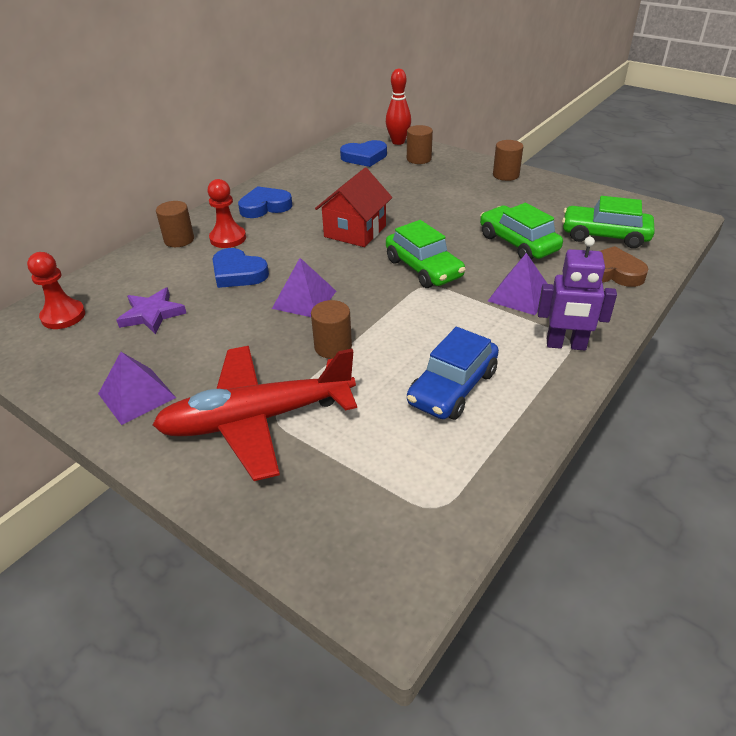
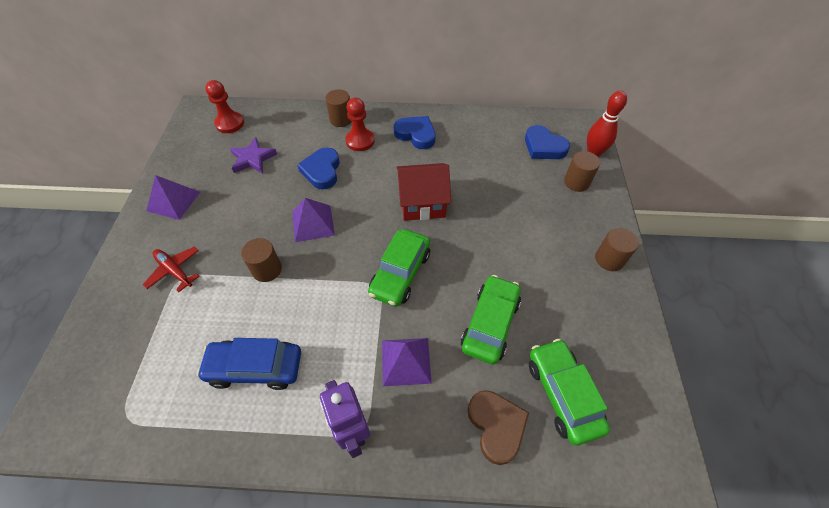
camera: 55 degrees right, 15 degrees up
red plane [153,346,357,481] -> red plane [143,246,199,292], size x0.46

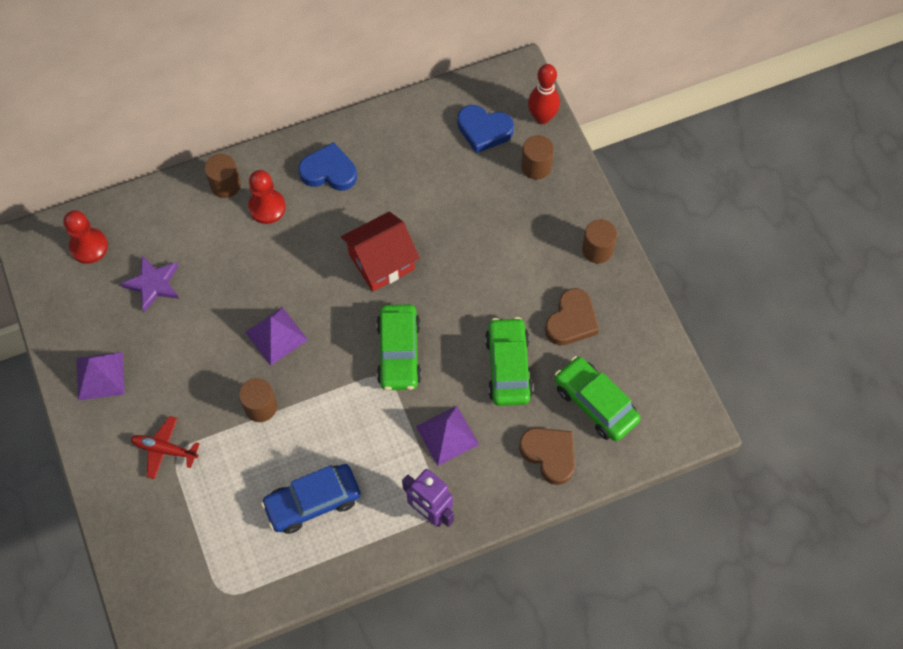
camera: 25 degrees left, 10 degrees up
blue heart [297,147,340,189] -> none
none -> brown heart [545,288,599,345]

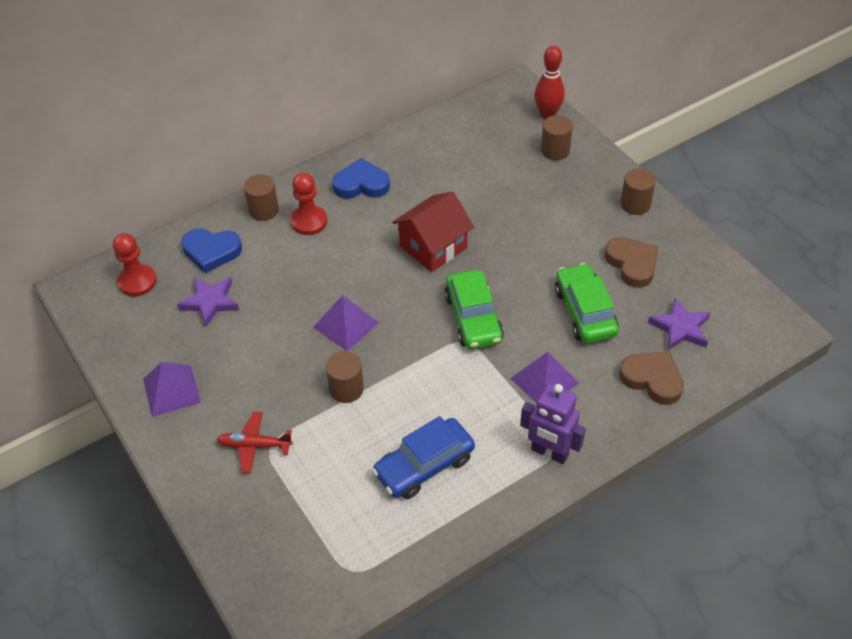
camera: 10 degrees left, 15 degrees down
blue heart [458,105,514,153] -> blue heart moved to [181,228,242,273]
brown heart [545,288,599,345] -> brown heart turned 45 degrees counterclockwise [605,237,658,288]
green car [555,356,641,441] -> purple star [648,298,711,350]

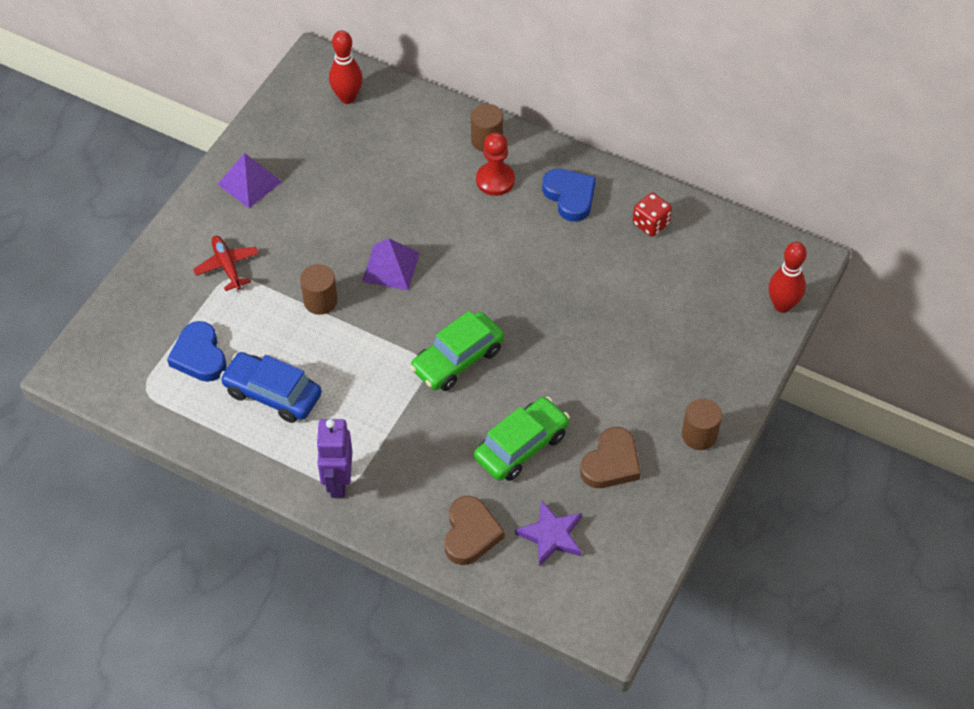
camera: 60 degrees right, 5 degrees up
red pawn [113,233,157,296] -> red bowling pin [329,30,363,104]
purple star [177,277,239,327] -> none
blue heart [181,228,242,273] -> blue heart moved to [167,321,227,382]
red house [392,192,474,272] -> none
purple pyramid [510,352,579,403] -> none
brown cylinder [541,115,573,160] -> none
none -> red dice [633,192,672,237]

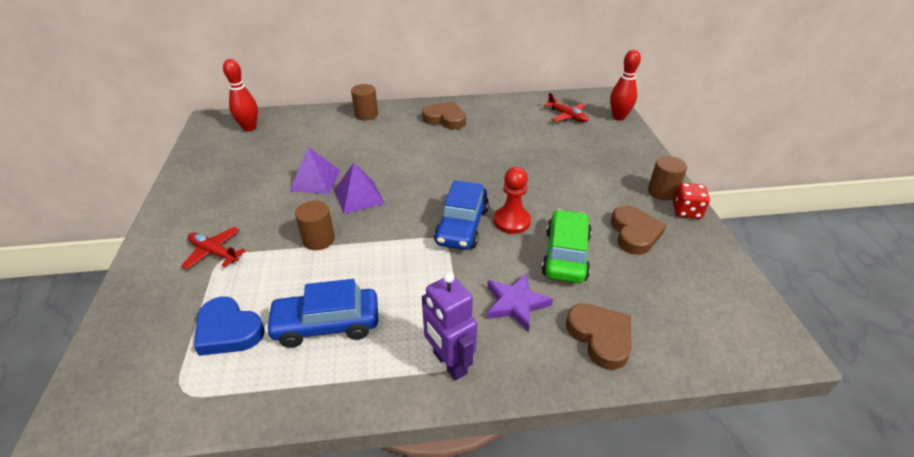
camera: 35 degrees left, 15 degrees down
purple pyramid [217,153,282,208] -> purple pyramid moved to [290,147,340,194]
green car [410,311,504,391] -> blue car [434,180,489,250]
red pawn [476,132,515,196] -> red pawn moved to [494,167,531,234]
purple star [515,500,582,566] -> purple star moved to [487,273,553,331]
blue heart [542,169,596,222] -> brown heart [422,102,466,130]
red dice [633,192,672,237] -> red dice moved to [673,183,710,219]
none -> red plane [544,93,588,122]

